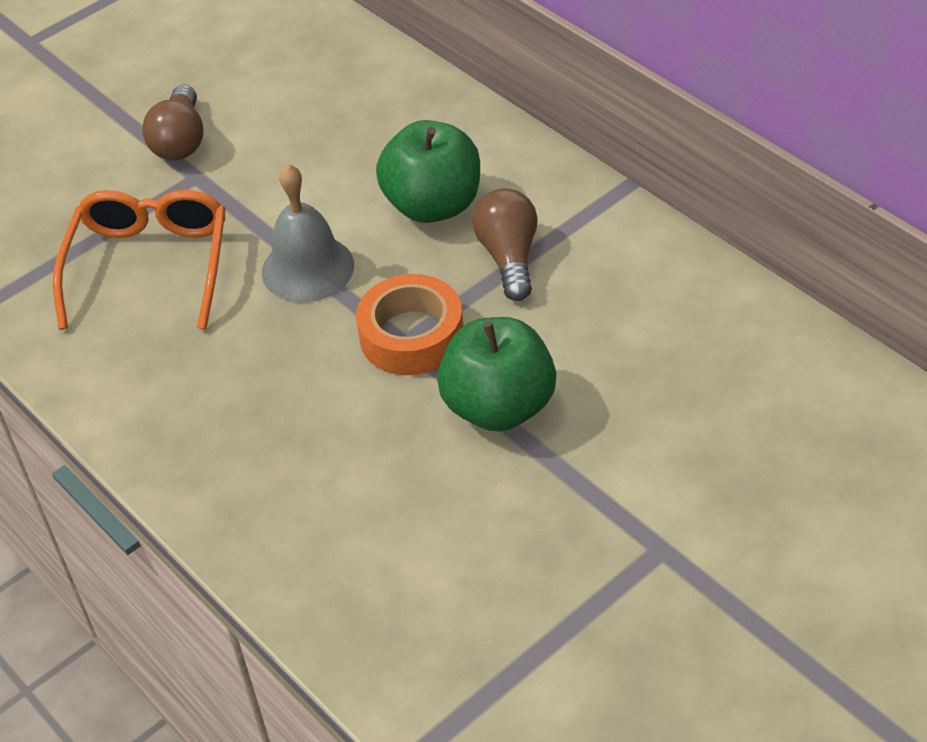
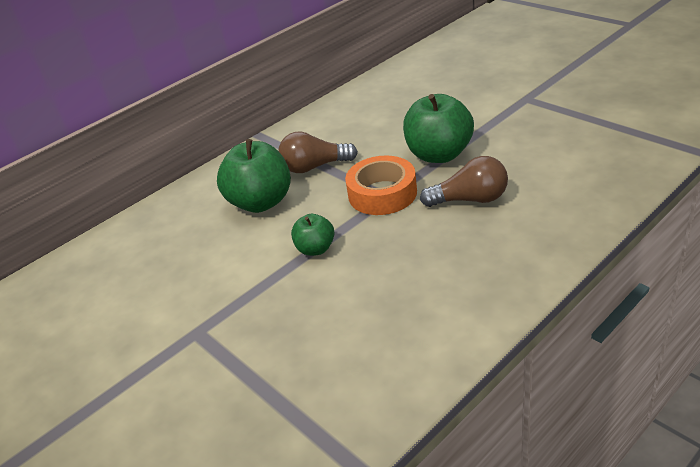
camera: 90 degrees left, 10 degrees down
orange glasses [53,190,226,329] -> none
brown light bulb [142,84,204,160] -> brown light bulb moved to [420,156,508,207]
grey bell [262,164,354,302] -> green apple [291,214,335,256]

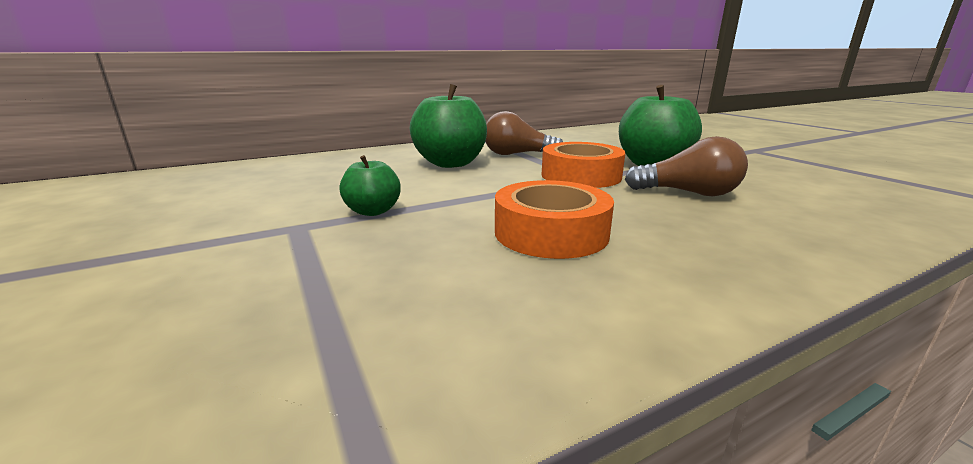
camera: 10 degrees right, 15 degrees down
green apple [291,214,335,256] -> green apple moved to [339,155,401,216]
none -> orange tape [495,180,614,259]

